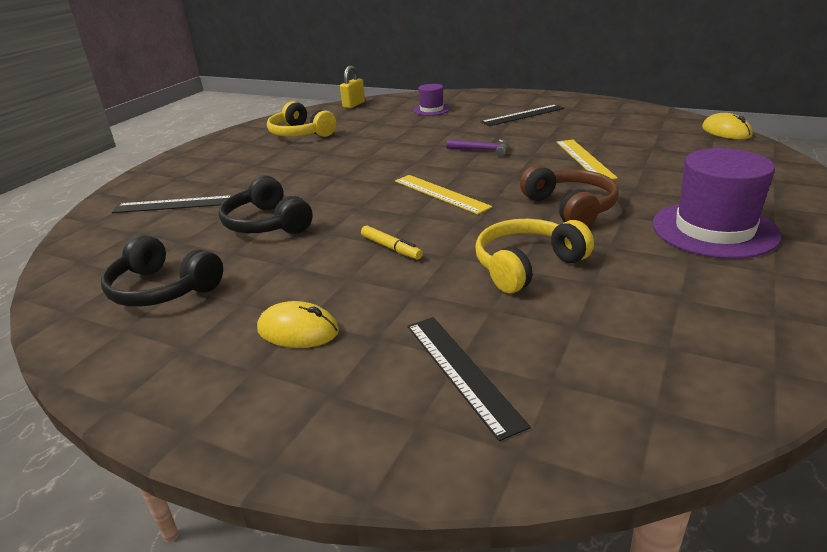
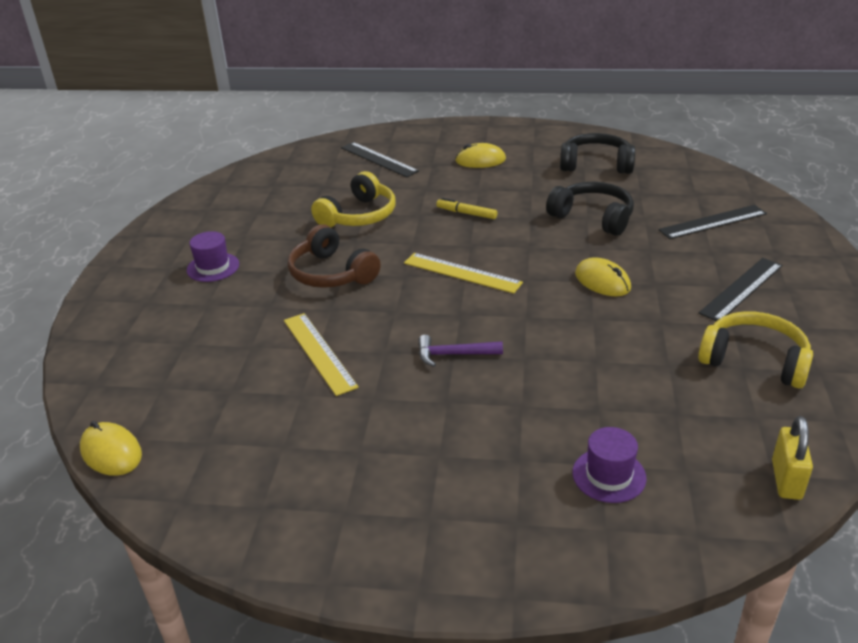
camera: 160 degrees right, 5 degrees up
black ruler [481,104,565,126] -> black ruler moved to [699,258,782,321]
purple hat [652,148,781,259] -> purple hat [186,231,239,282], size x0.53
none -> yellow mouse [575,257,631,296]

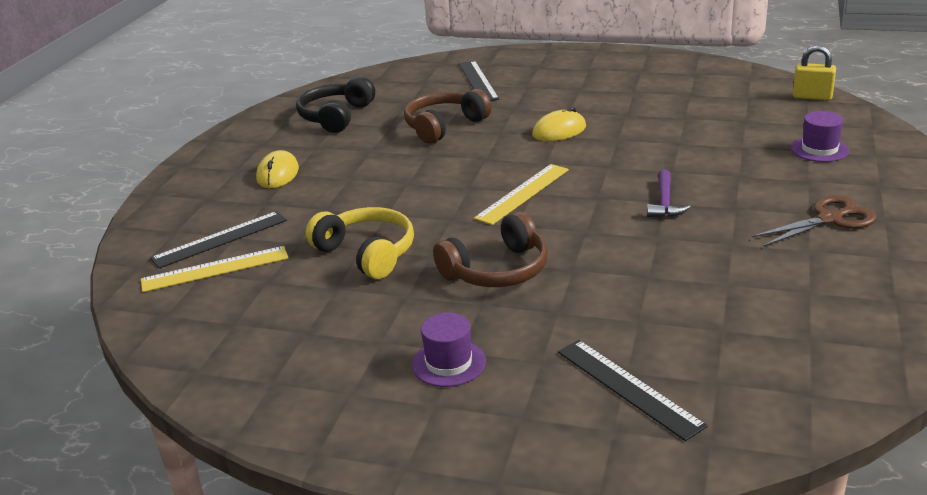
camera: 80 degrees left, 5 degrees down
yellow mouse [80,421,142,476] -> none
yellow ruler [284,313,359,396] -> yellow ruler moved to [141,246,288,292]
yellow marker [436,198,497,219] -> none
black headphones [546,182,634,236] -> brown headphones [404,89,492,144]
yellow headphones [698,311,813,389] -> none
black ruler [699,258,782,321] -> black ruler moved to [558,340,708,441]
none -> brown scissors [752,195,877,247]

